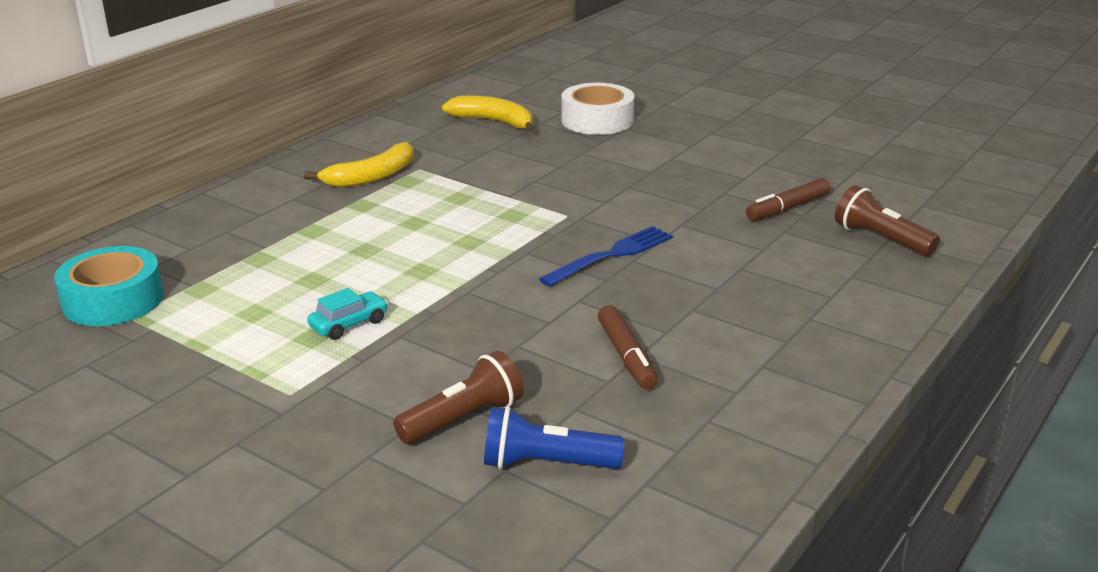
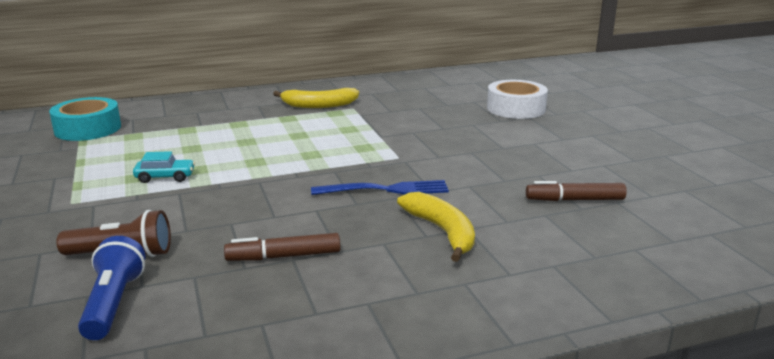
camera: 35 degrees right, 5 degrees down
yellow banana [442,95,535,132] -> yellow banana moved to [397,192,475,262]
blue flashlight [484,406,625,469] -> blue flashlight turned 45 degrees clockwise [78,236,146,340]
brown marker [598,305,658,390] -> brown marker turned 60 degrees clockwise [224,233,340,261]
brown flashlight [835,185,940,256] -> none

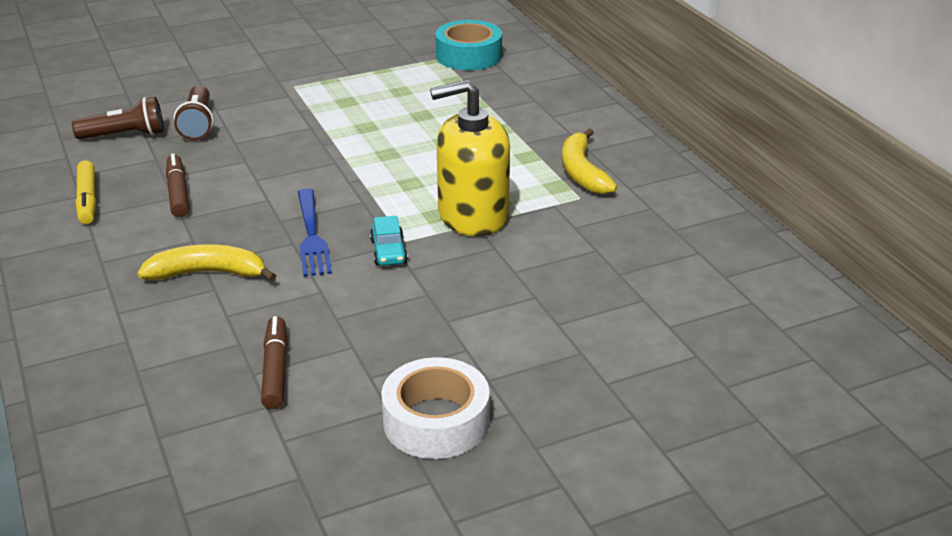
camera: 85 degrees right, 10 degrees up
blue flashlight [78,236,146,340] -> brown flashlight [72,97,164,139]
turquoise car [133,151,195,183] -> turquoise car moved to [370,216,408,266]
yellow banana [397,192,475,262] -> yellow banana turned 150 degrees counterclockwise [137,244,276,282]
white tape [487,80,548,119] -> white tape moved to [381,357,490,459]
none -> yellow marker [76,161,96,224]
none -> yellow soap dispenser [430,80,510,236]

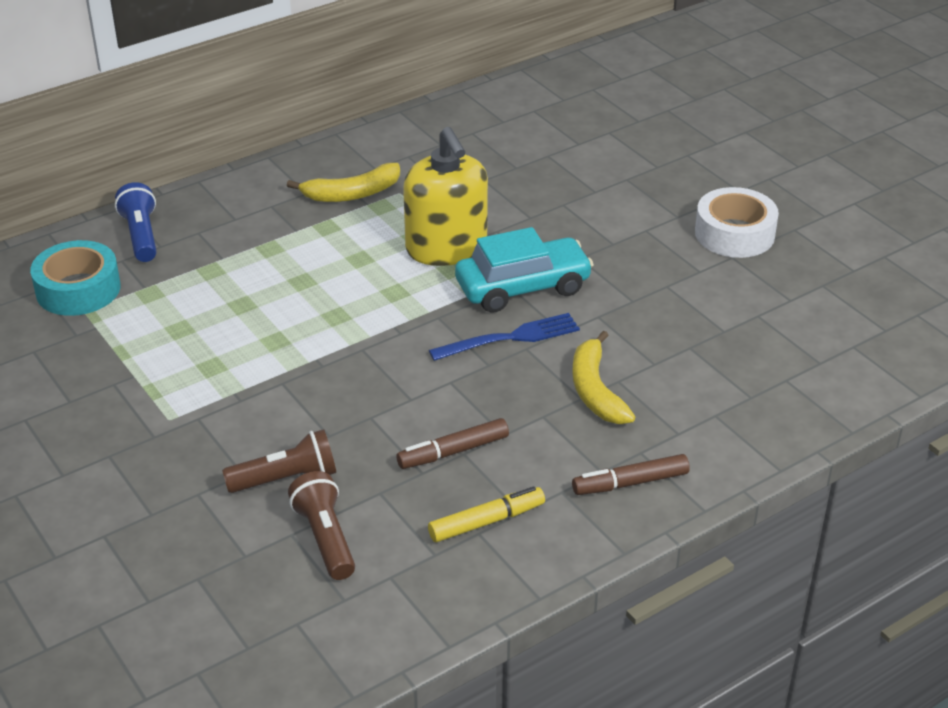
camera: 100 degrees left, 5 degrees up
brown marker [261,316,287,409] -> brown marker moved to [572,454,690,495]
turquoise car [370,216,408,266] -> turquoise car [455,227,594,313], size x2.04
none -> blue flashlight [115,182,157,262]

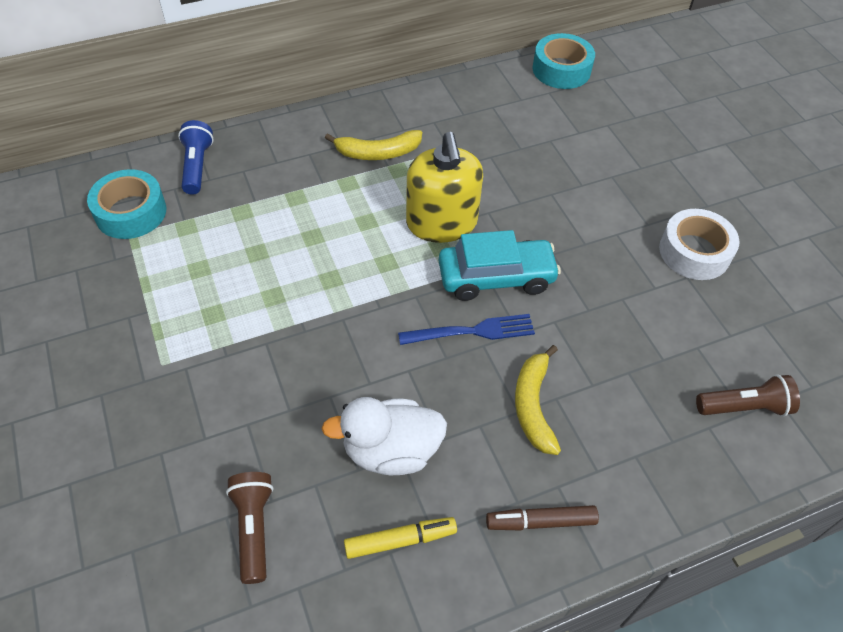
camera: 10 degrees right, 15 degrees up
brown flashlight [222,429,336,493] -> brown flashlight moved to [696,374,800,417]
brown marker [396,418,509,469] -> white duck [321,397,447,475]
none -> turquoise tape [533,33,595,89]

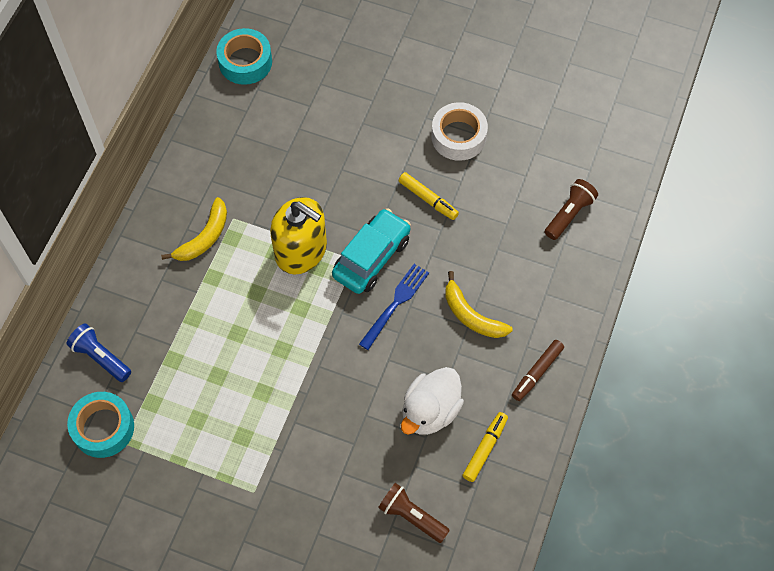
camera: 45 degrees left, 10 degrees up
none -> yellow marker [399,172,459,220]

